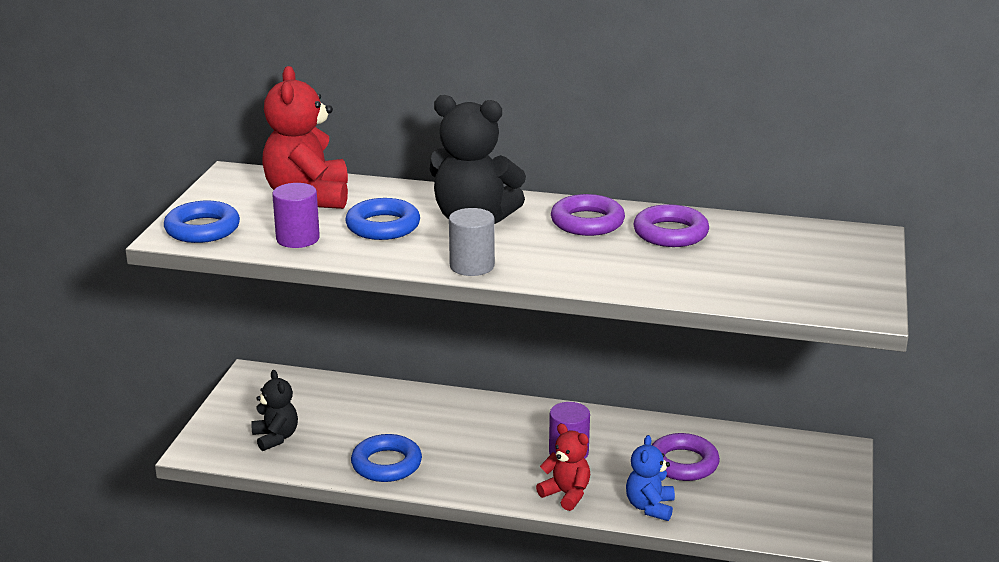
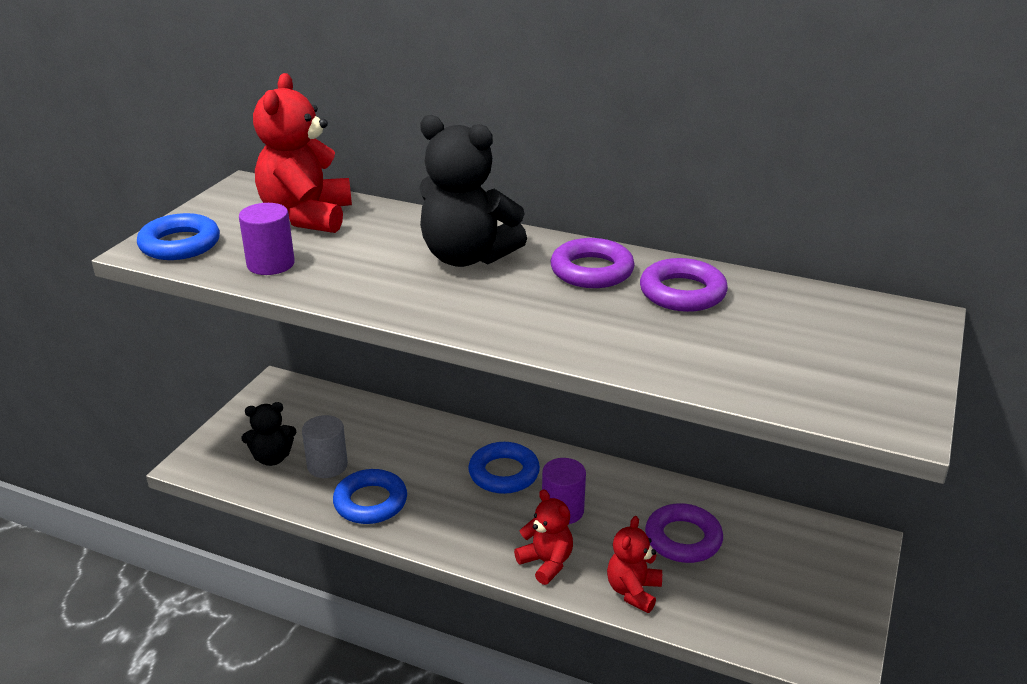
camera: 10 degrees right, 5 degrees up
black teddy bear [251,370,298,451] -> black teddy bear turned 90 degrees clockwise [241,402,296,466]
blue ring [346,198,420,240] -> blue ring moved to [468,442,540,494]
grey cylinder [449,208,495,276] -> grey cylinder moved to [302,415,348,478]
blue teddy bear [626,435,675,521] -> red teddy bear [607,516,662,613]

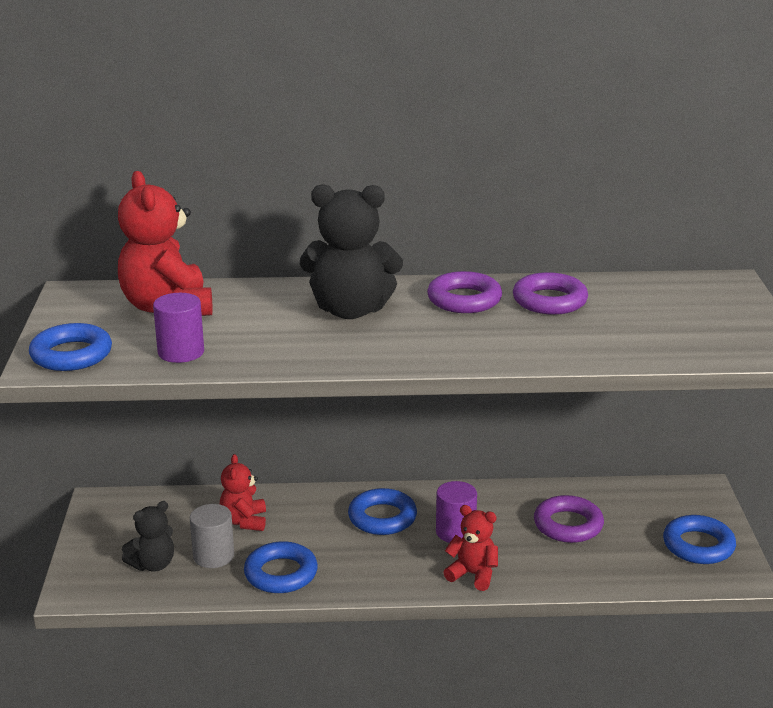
camera: 25 degrees left, 5 degrees down
red teddy bear [607,516,662,613] -> red teddy bear moved to [220,454,266,531]
none -> blue ring [663,515,736,564]

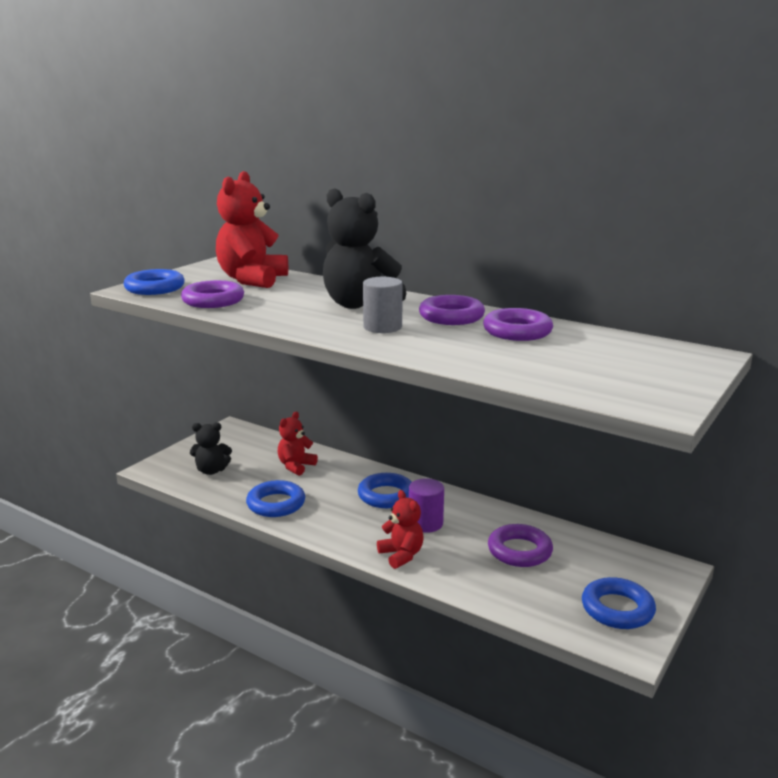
camera: 35 degrees right, 5 degrees down
purple cylinder [153,293,204,363] -> purple ring [181,280,244,308]
grey cylinder [190,504,234,568] -> grey cylinder moved to [363,277,403,333]

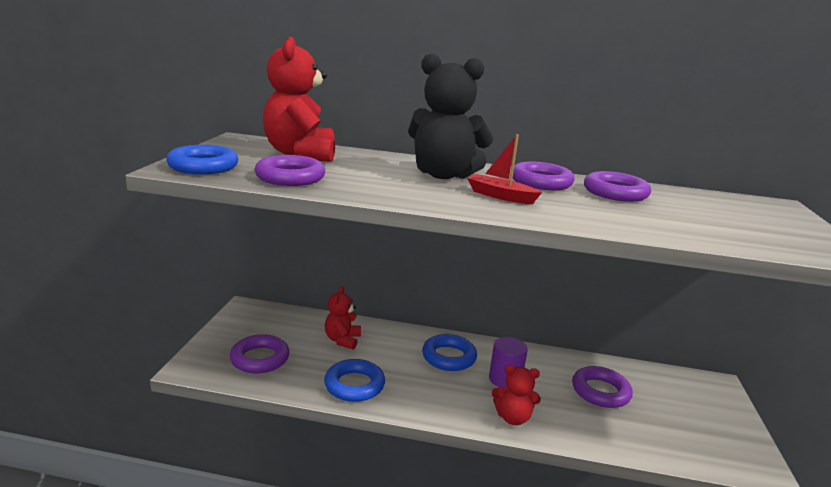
camera: 25 degrees left, 0 degrees up
black teddy bear [190,422,232,475] -> purple ring [230,334,289,373]
grey cylinder [363,277,403,333] -> red boat [467,134,542,204]
red teddy bear [377,490,424,569] -> red teddy bear turned 150 degrees clockwise [492,365,541,425]
blue ring [582,577,656,629] -> none

